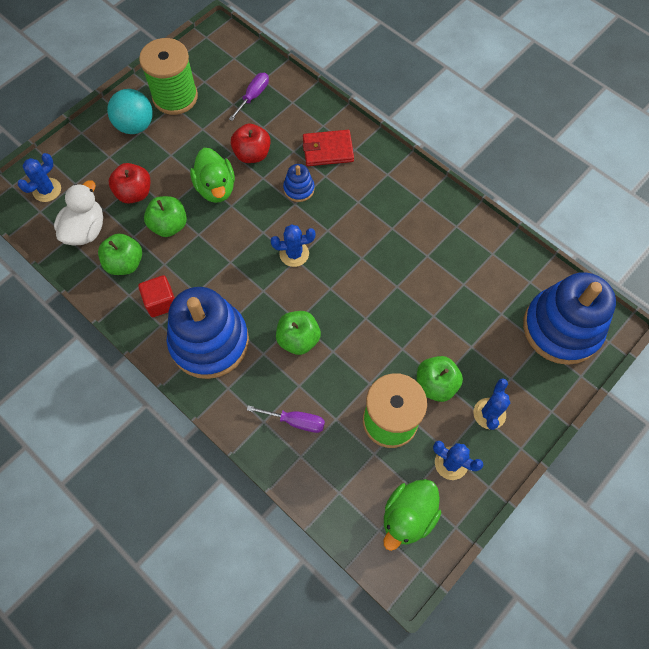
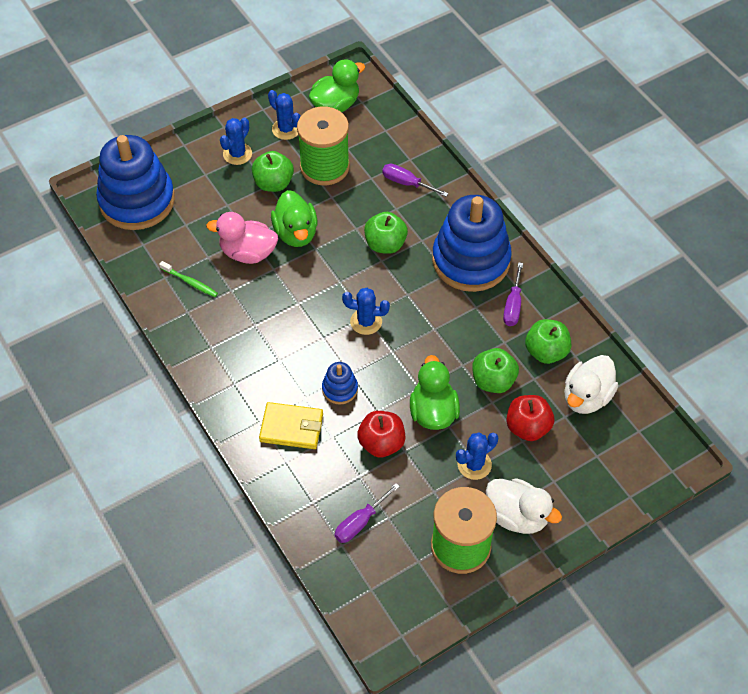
camera: 165 degrees left, 10 degrees down
blue cactus [18,153,61,202] -> blue cactus moved to [456,432,498,480]
turquoise ball [107,89,153,134] -> white duck [486,478,562,534]
red cube [138,275,175,317] -> purple screwdriver [503,262,523,326]
red wallet [303,130,354,166] -> yellow wallet [259,402,323,449]
none -> green toothbrush [159,261,218,297]
none -> pink duck [206,212,278,264]
none -> green duck [271,190,318,247]

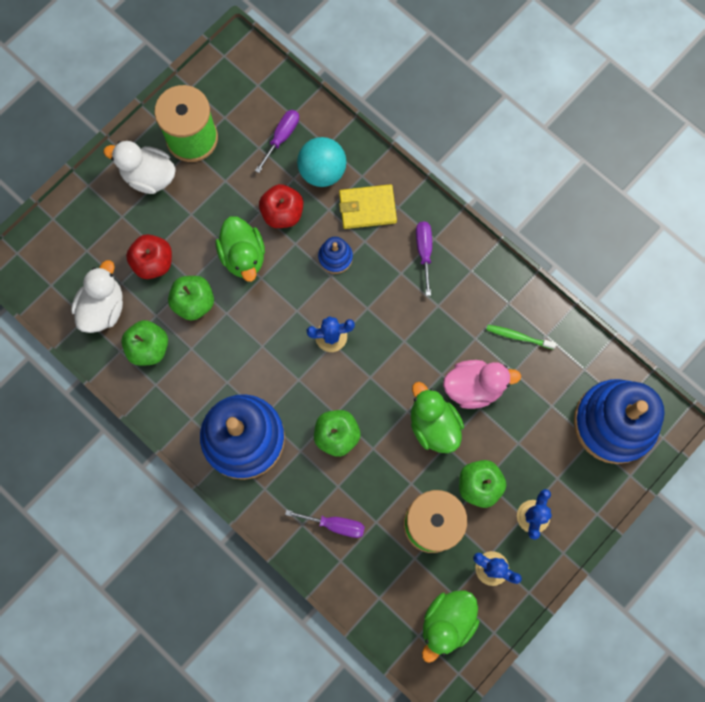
camera: 165 degrees right, 20 degrees up
blue cactus [456,432,498,480] -> none
purple screwdriver [503,262,523,326] -> purple screwdriver moved to [416,221,432,296]
none -> turquoise ball [297,137,346,187]

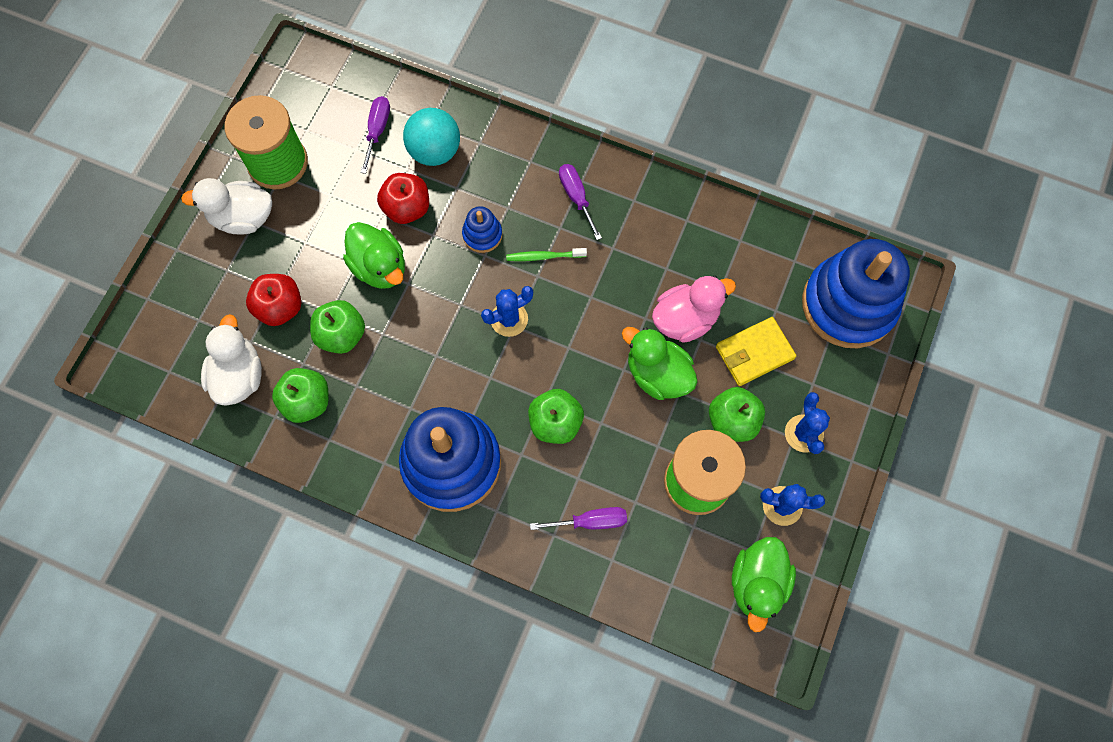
camera: 20 degrees left, 5 degrees down
yellow wallet [339,184,397,229] -> yellow wallet moved to [716,317,796,386]
green toothbrush [486,325,556,350] -> green toothbrush moved to [506,248,587,261]

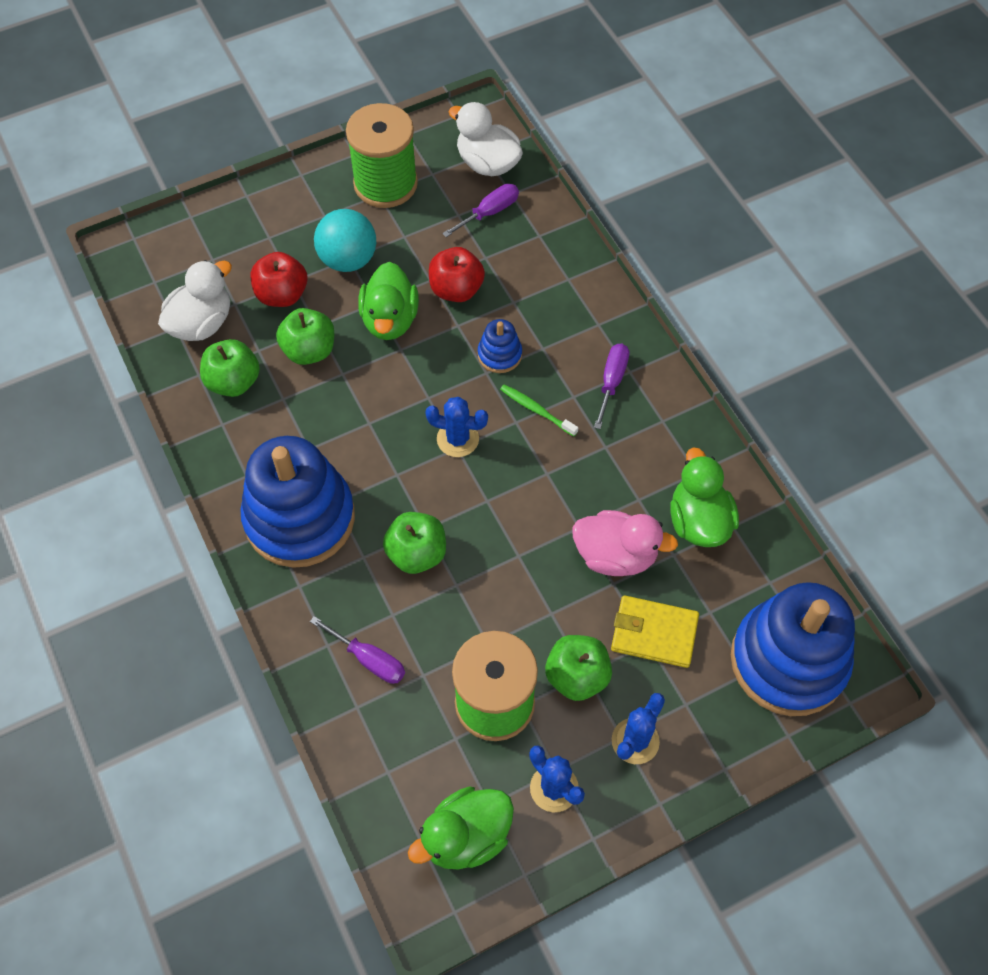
camera: 40 degrees right, 10 degrees down
white duck [181,178,272,235] -> white duck moved to [449,102,523,176]
turquoise ball [403,108,460,166] -> turquoise ball moved to [314,209,376,272]
green duck [622,327,698,400] -> green duck moved to [670,447,739,547]

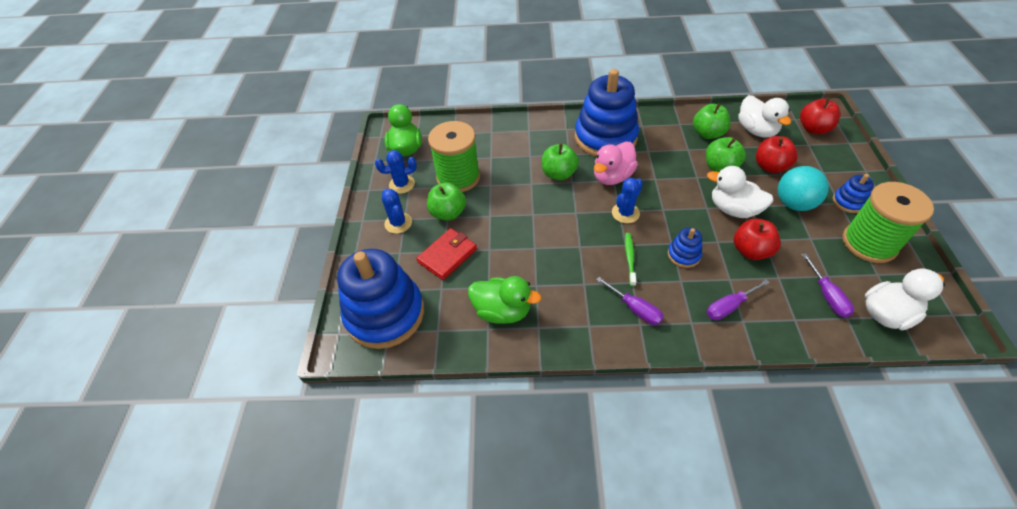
camera: 120 degrees right, 10 degrees down
purple screwdriver [310,616,405,684] -> purple screwdriver moved to [707,279,770,320]
green duck [358,262,419,340] -> white duck [707,166,774,218]
green toothbrush [500,384,578,436] -> green toothbrush turned 60 degrees counterclockwise [625,233,637,286]
pink duck [572,510,678,576] -> pink duck moved to [594,141,638,185]
yellow wallet [611,595,699,668] -> red wallet [416,228,477,280]
none -> red apple [800,98,840,134]
none -> blue stacking toy [833,174,874,213]

